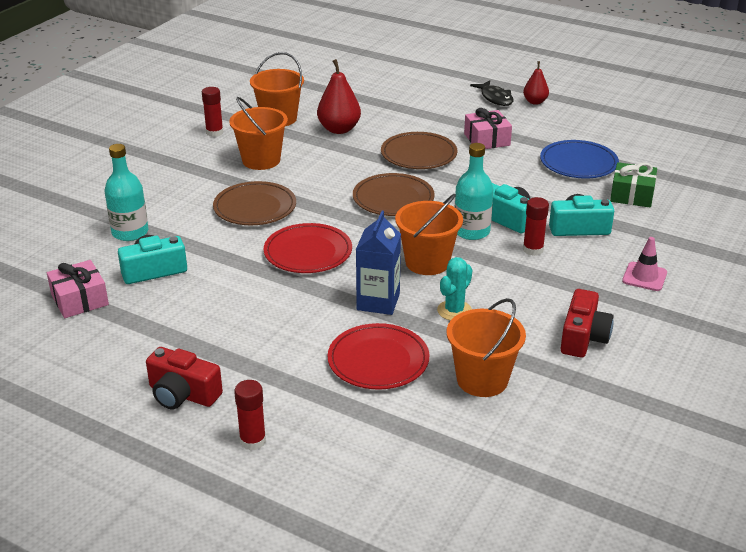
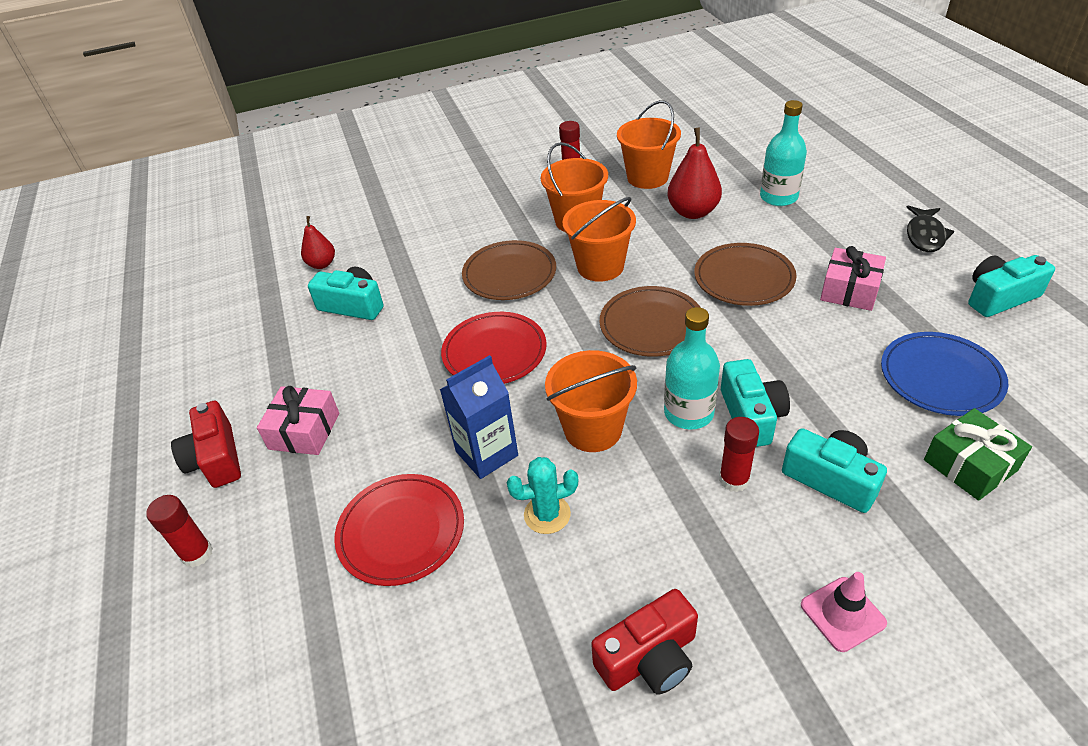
camera: 45 degrees right, 10 degrees up
pink gift [47,260,109,318] -> pink gift moved to [257,386,339,455]
turquoise bottle [104,144,149,241] -> turquoise bottle moved to [760,100,807,206]
orange bucket [447,298,526,397] -> orange bucket moved to [562,197,636,282]
red pear [523,61,549,105] -> red pear moved to [301,216,335,269]
none -> turquoise camera [968,255,1055,317]

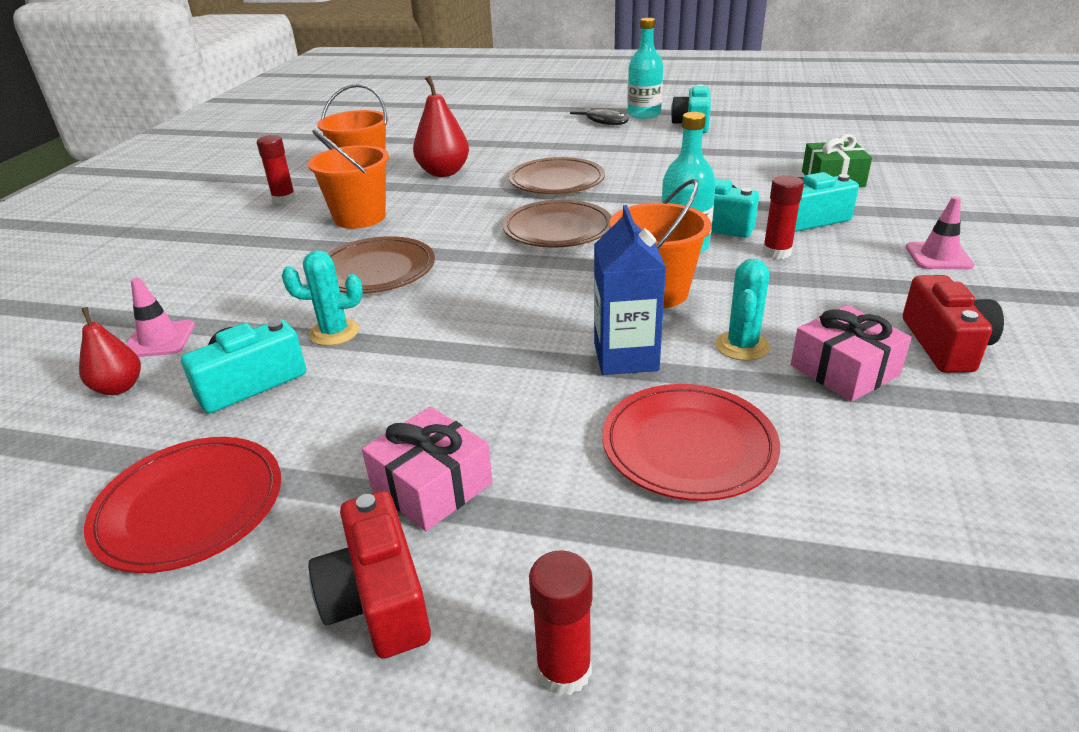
camera: 60 degrees left, 10 degrees down
red camera [171,401,241,488] -> red camera turned 60 degrees clockwise [308,491,431,659]
red plate [441,312,547,384] -> red plate moved to [84,437,281,573]
orange bucket [562,197,636,282] -> none
turquoise bottle [760,100,807,206] -> turquoise bottle moved to [627,18,663,119]
pink gift [820,246,886,311] -> pink gift moved to [791,305,912,402]
blue plate [881,332,1008,416] -> none
none -> pink traffic cone [126,277,195,357]
none -> turquoise cactus [282,250,363,346]

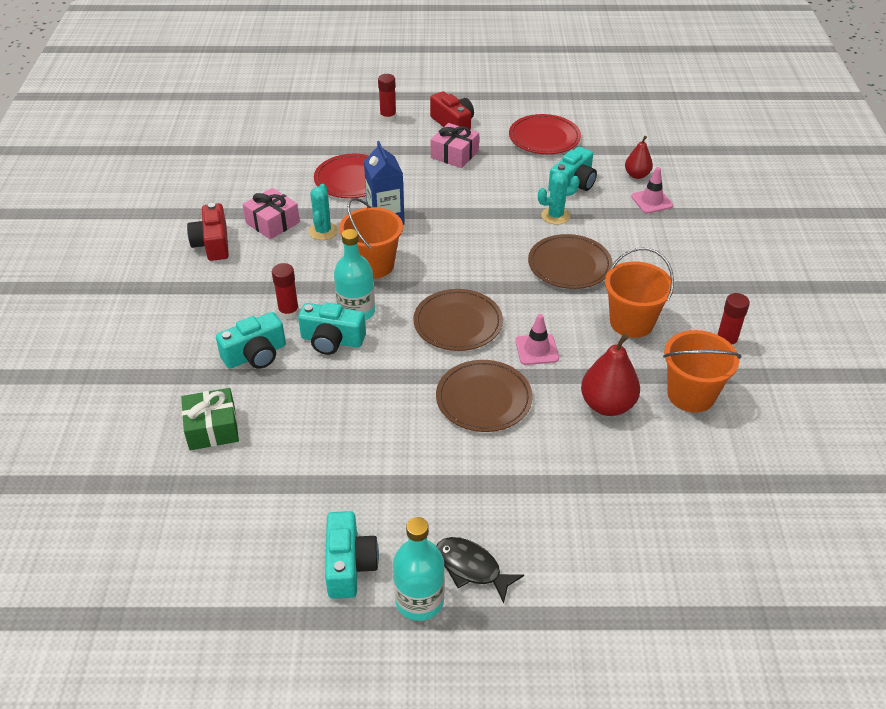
camera: 165 degrees right, 10 degrees up
pink traffic cone [906,196,975,270] -> pink traffic cone moved to [515,314,559,365]

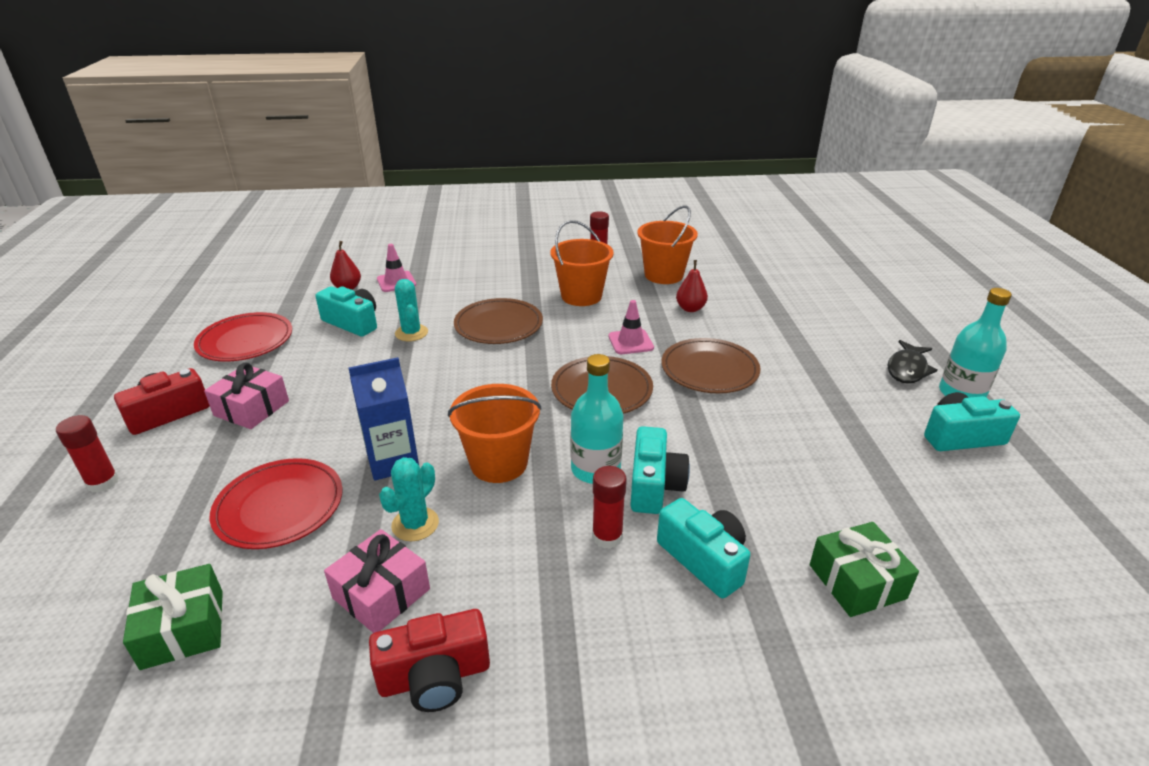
camera: 95 degrees left, 10 degrees down
turquoise cactus [308,184,338,240] -> turquoise cactus turned 60 degrees counterclockwise [379,457,439,541]
red pear [581,334,640,416] -> red pear [676,260,708,312], size x0.61
none -> green gift [123,564,223,670]

